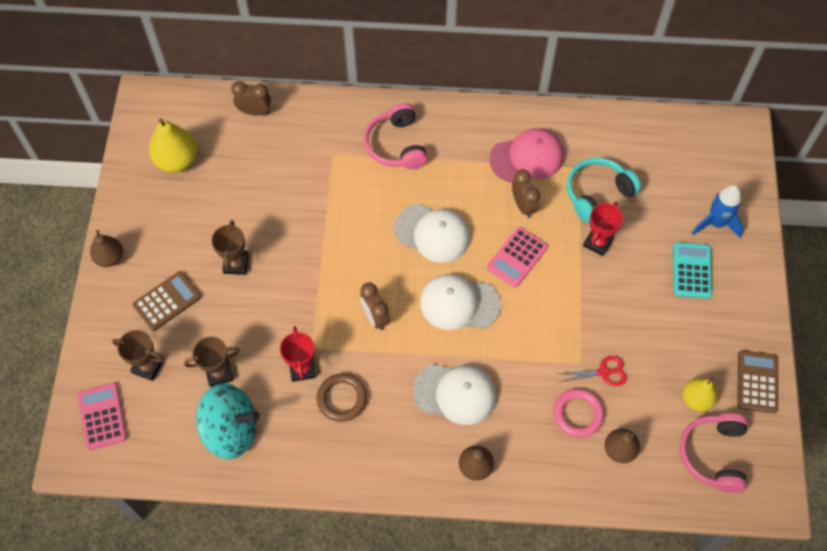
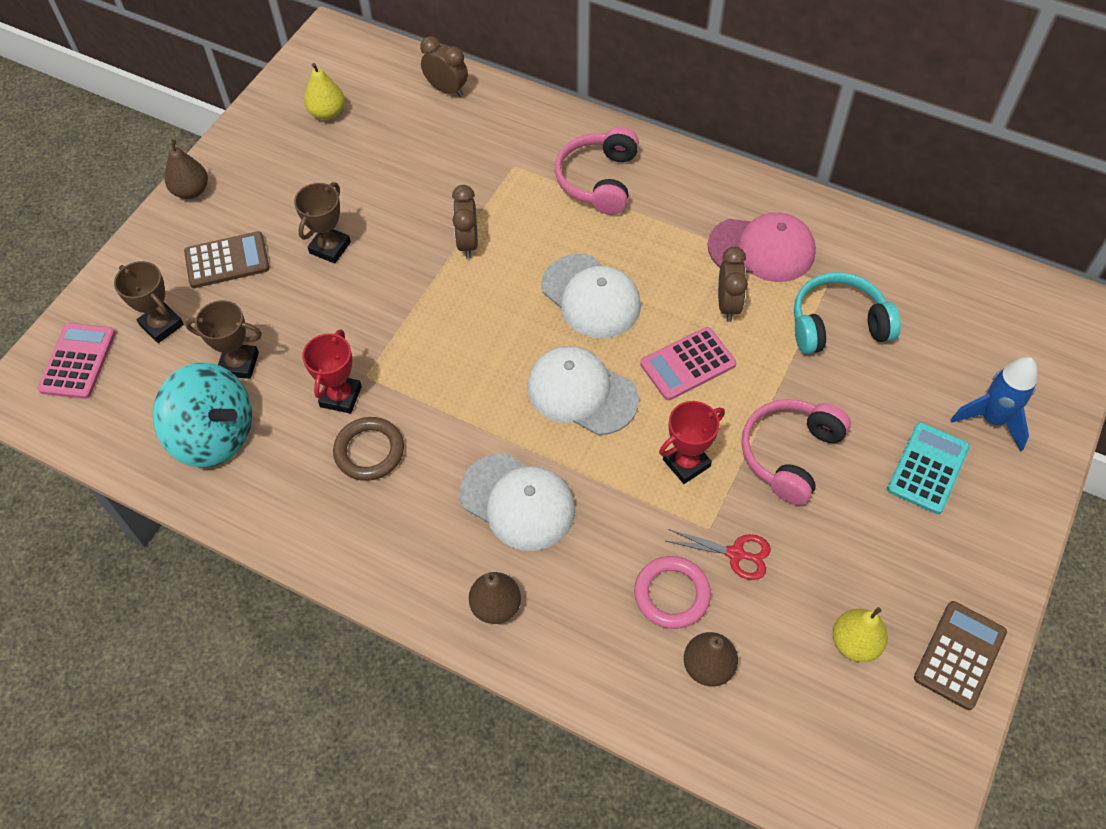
camera: 25 degrees right, 5 degrees down
yellow pear [149,118,197,172] -> yellow pear [304,63,345,120], size x0.65
brown clock [360,283,390,330] -> brown clock moved to [452,185,478,259]
red trophy [583,202,623,256] -> red trophy moved to [659,401,725,484]
pink headphones [680,413,748,493] -> pink headphones moved to [741,399,851,505]

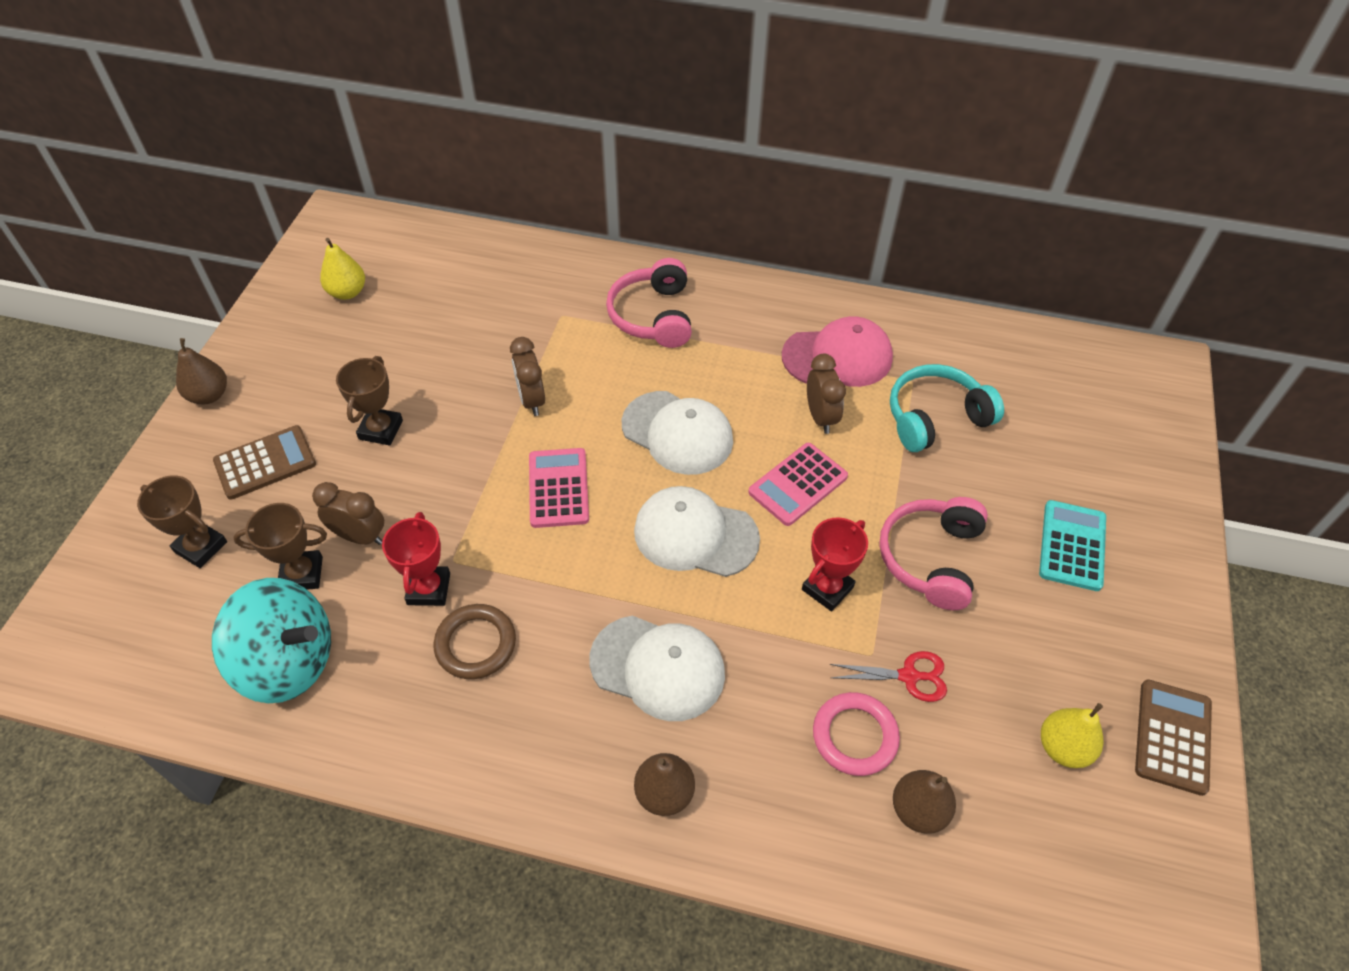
camera: 15 degrees left, 5 degrees down
pink calculator [37,323,116,399] -> pink calculator moved to [529,448,589,528]
brown clock [420,36,468,97] -> brown clock moved to [312,482,384,545]
blue rocket [950,357,1037,452] -> none

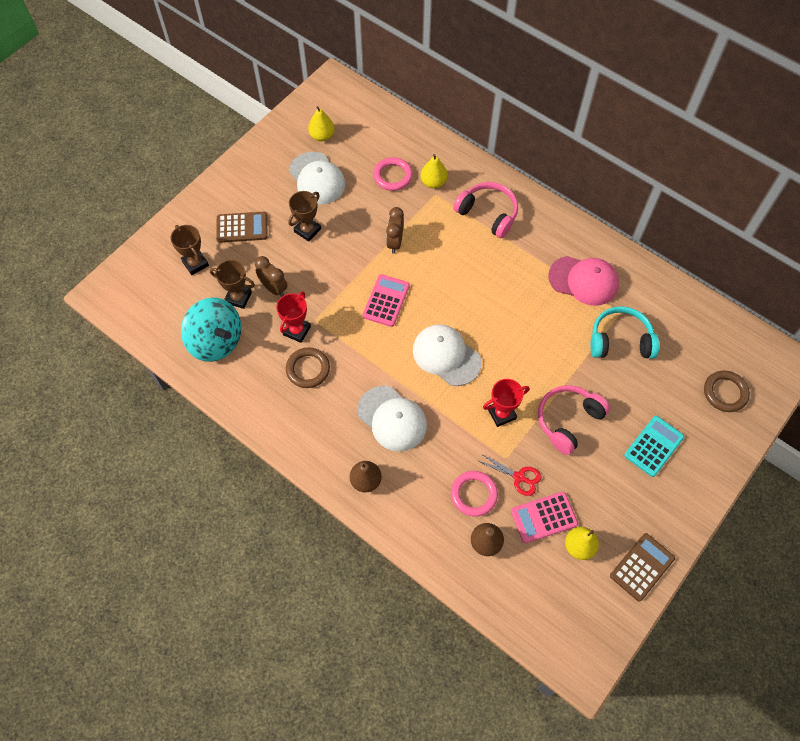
camera: 25 degrees right, 10 degrees up
brown pear [176,338,227,404] -> none
pink headphones [606,258,692,348] -> pink headphones turned 105 degrees clockwise [453,182,518,238]
white cap [621,391,733,475] -> white cap moved to [289,152,346,205]
pink calculator [748,443,848,526] -> pink calculator moved to [511,492,578,544]
brown clock [807,354,846,434] -> none
none -> pink ring [373,157,413,191]
none -> yellow pear [421,154,447,188]
none -> brown ring [704,371,750,412]

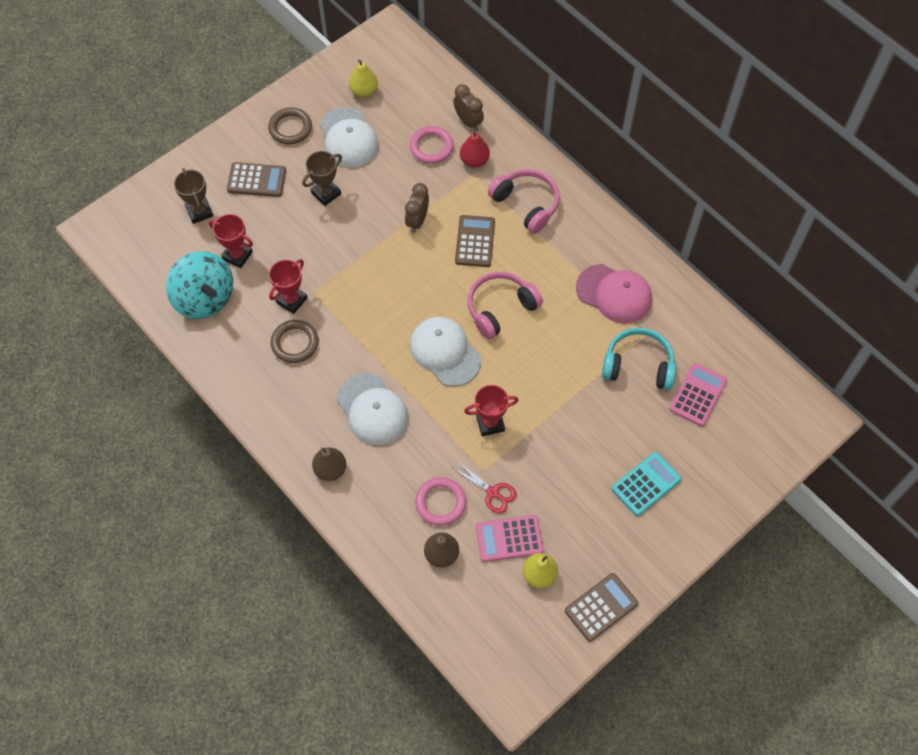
camera: 10 degrees right, 0 degrees up
brown trophy [210,260,255,309] -> red trophy [209,214,253,268]
brown clock [255,256,288,297] -> brown clock moved to [453,84,484,131]
pink calculator [363,274,410,327] -> pink calculator moved to [669,363,727,426]
yellow pear [421,154,447,188] -> red pear [460,131,490,168]
pink headphones [538,385,610,455] -> pink headphones moved to [468,272,543,339]
brown ring [704,371,750,412] -> brown ring moved to [268,107,312,144]
none -> brown calculator [455,215,495,267]

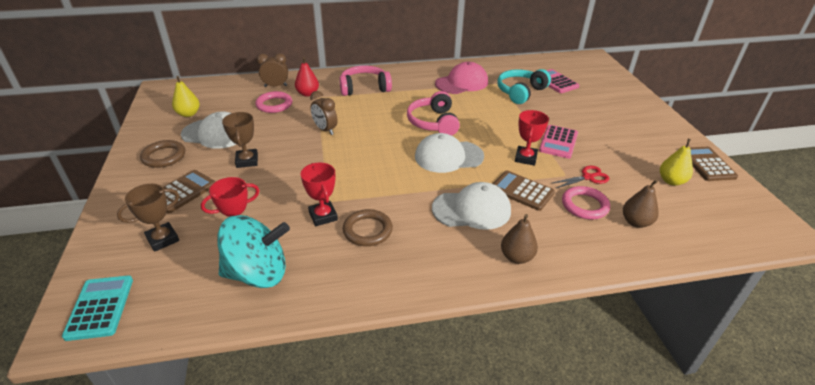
camera: 60 degrees left, 25 degrees down
brown trophy [174,168,213,224] -> brown trophy turned 45 degrees counterclockwise [117,184,179,252]
brown calculator [455,215,495,267] -> brown calculator moved to [493,171,555,211]
pink calculator [476,515,544,562] -> pink calculator moved to [539,125,578,159]
turquoise calculator [612,452,681,516] -> turquoise calculator moved to [62,275,133,341]

